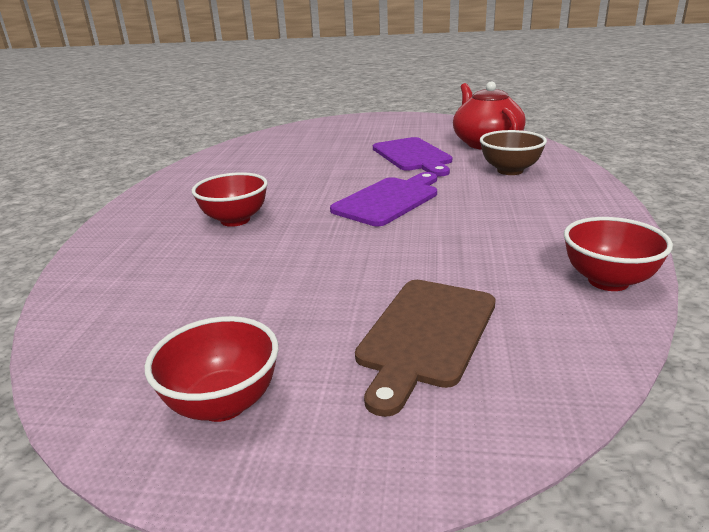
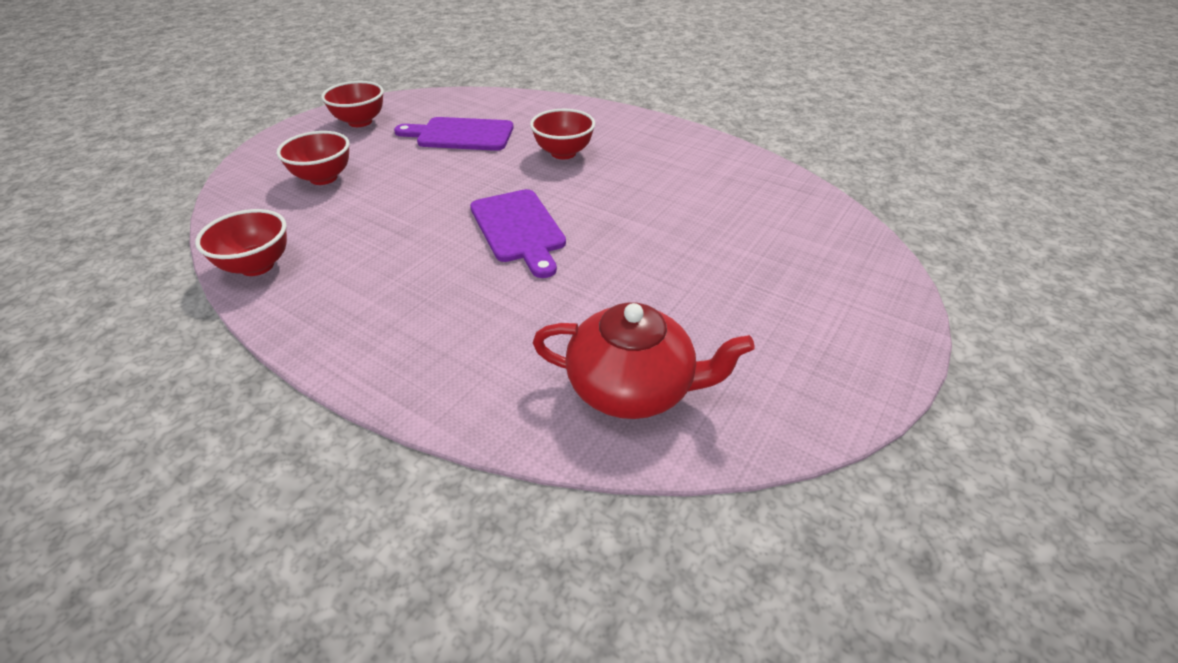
camera: 115 degrees right, 15 degrees up
brown cutting board [355,280,496,417] -> red bowl [277,131,350,185]
purple cutting board [373,137,452,176] -> purple cutting board moved to [394,117,513,151]
brown bowl [480,130,547,175] -> none

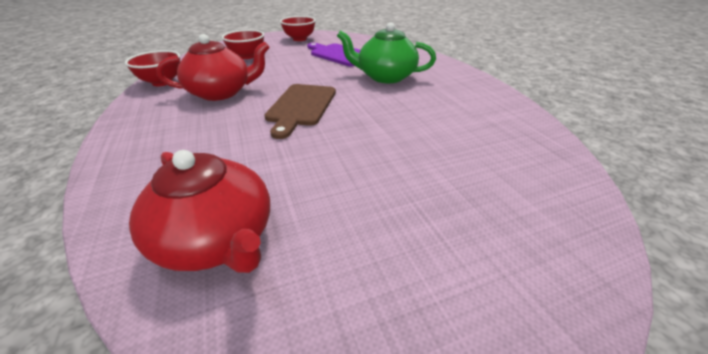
camera: 35 degrees right, 5 degrees down
purple cutting board [470,189,566,278] -> brown cutting board [264,84,336,139]
red bowl [530,109,595,159] -> green teapot [337,22,436,83]
none -> red teapot [156,34,270,101]

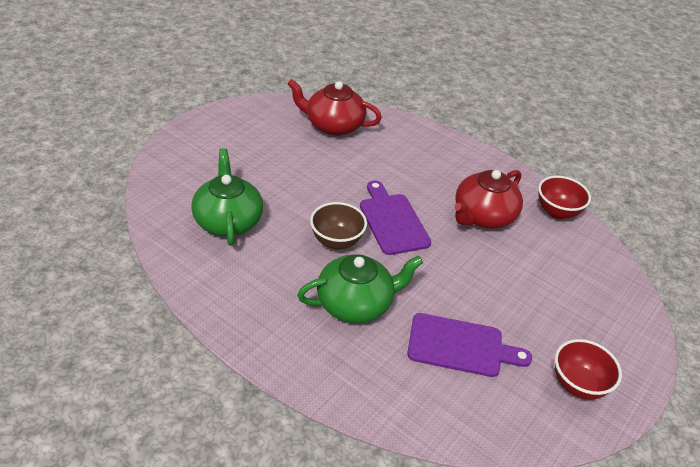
camera: 145 degrees right, 5 degrees up
red bowl [222,30,264,59] -> none
brown cutting board [264,84,336,139] -> purple cutting board [360,180,431,255]
none -> green teapot [191,148,263,246]
none -> brown bowl [310,202,367,250]

